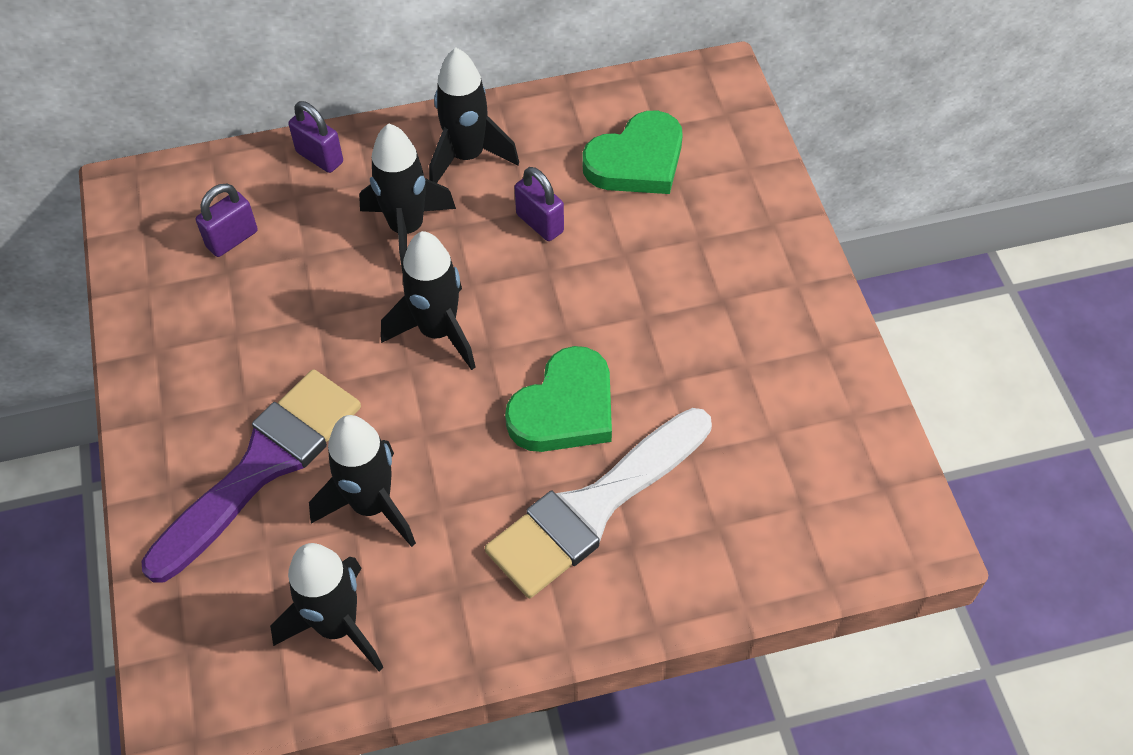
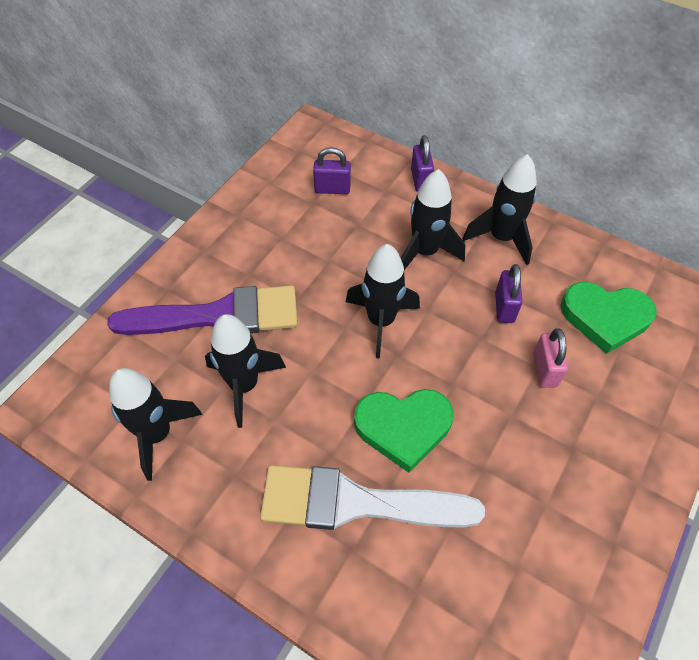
camera: 45 degrees right, 0 degrees up
none -> pink padlock [533,328,568,388]

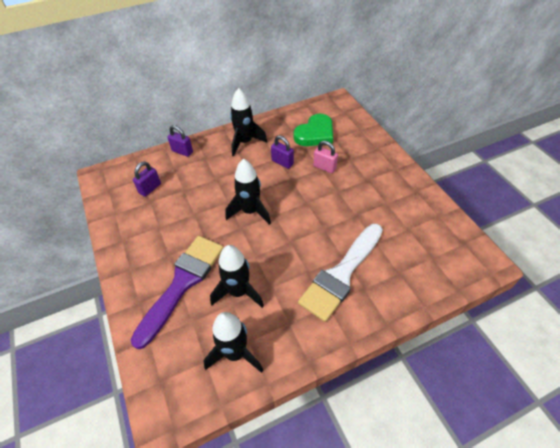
camera: 55 degrees left, 5 degrees down
green heart [354,389,454,473] -> none
black rocket [401,169,465,270] -> none

